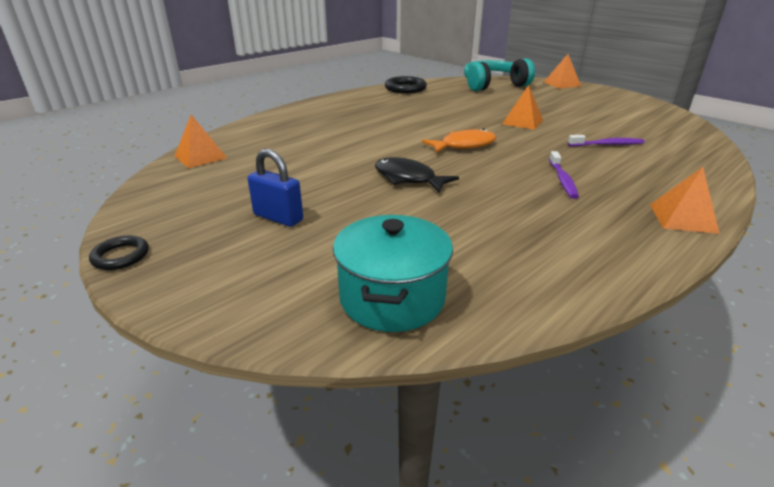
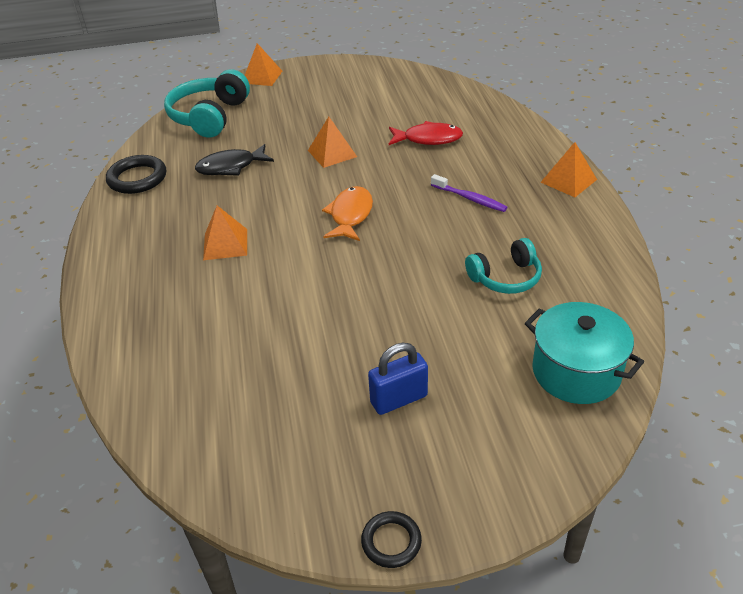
camera: 55 degrees left, 10 degrees up
orange pyramid [175,114,227,168] -> orange pyramid moved to [203,205,247,260]
black fish [375,157,459,193] -> black fish moved to [195,144,274,176]
purple toothbrush [568,135,644,146] -> red fish [389,121,463,145]
none -> turquoise headphones [465,238,542,294]

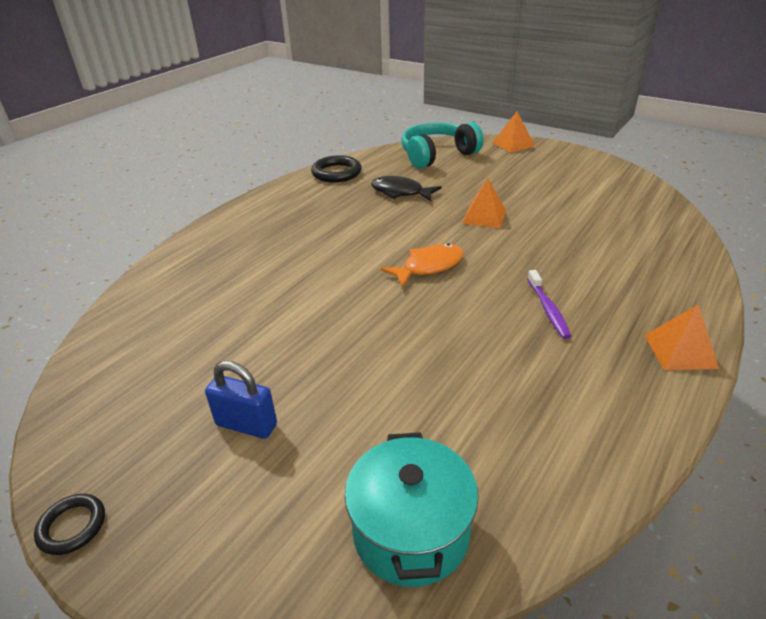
camera: 45 degrees right, 5 degrees down
orange pyramid [203,205,247,260] -> none
red fish [389,121,463,145] -> none
turquoise headphones [465,238,542,294] -> none

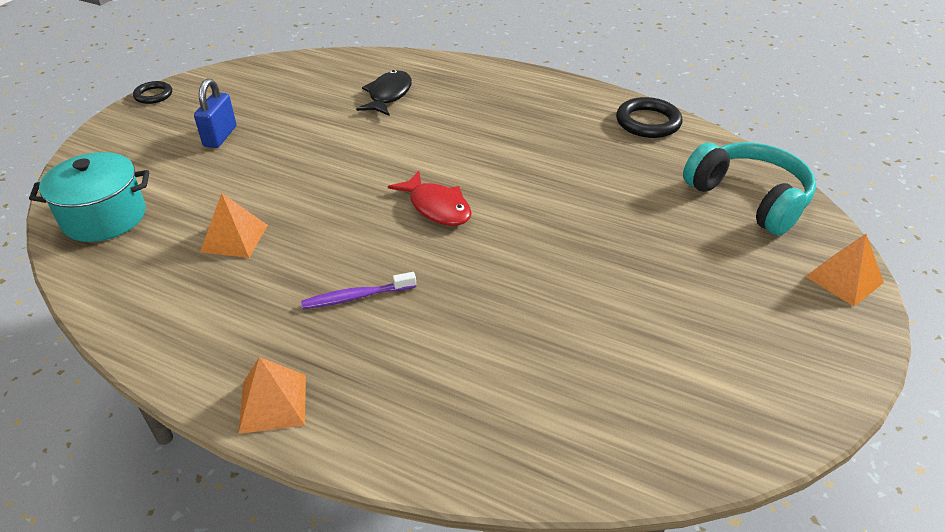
camera: 80 degrees right, 5 degrees up
black fish [371,176,441,201] -> black fish moved to [356,70,412,116]
orange fish [381,243,463,288] -> red fish [388,171,472,226]
orange pyramid [462,178,506,228] -> orange pyramid moved to [200,193,268,258]

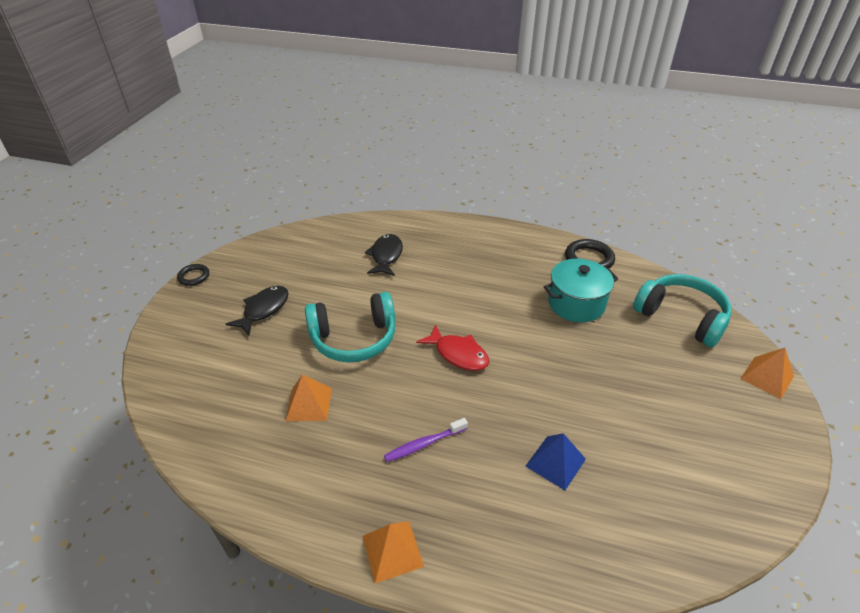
camera: 10 degrees left, 0 degrees up
turquoise pot [29,152,149,242] -> turquoise pot moved to [544,259,618,323]
blue padlock [194,78,236,148] -> black fish [226,286,289,335]
none -> turquoise headphones [305,292,395,362]
none -> blue pyramid [526,433,586,490]

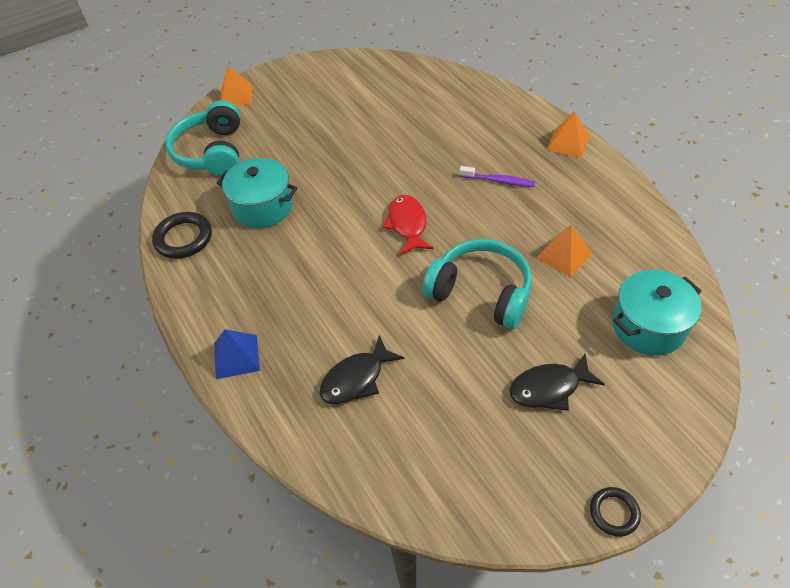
camera: 135 degrees left, 10 degrees up
blue pyramid [526,433,586,490] -> blue pyramid moved to [214,329,260,379]
none -> turquoise pot [612,270,702,356]

